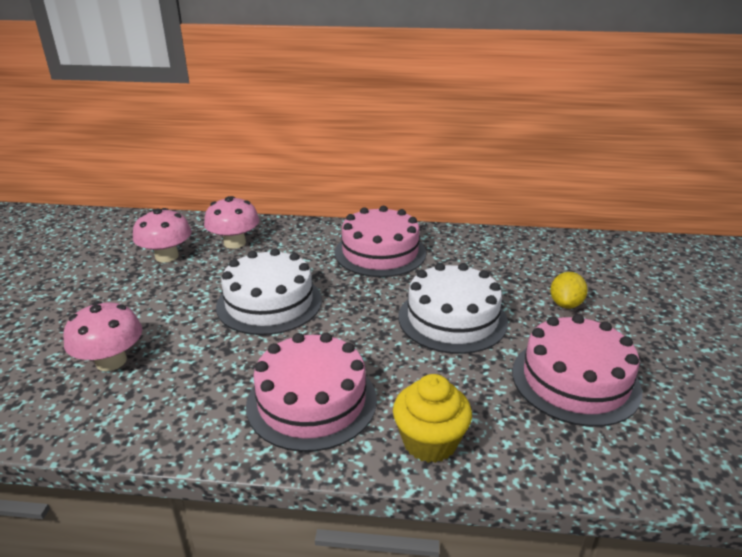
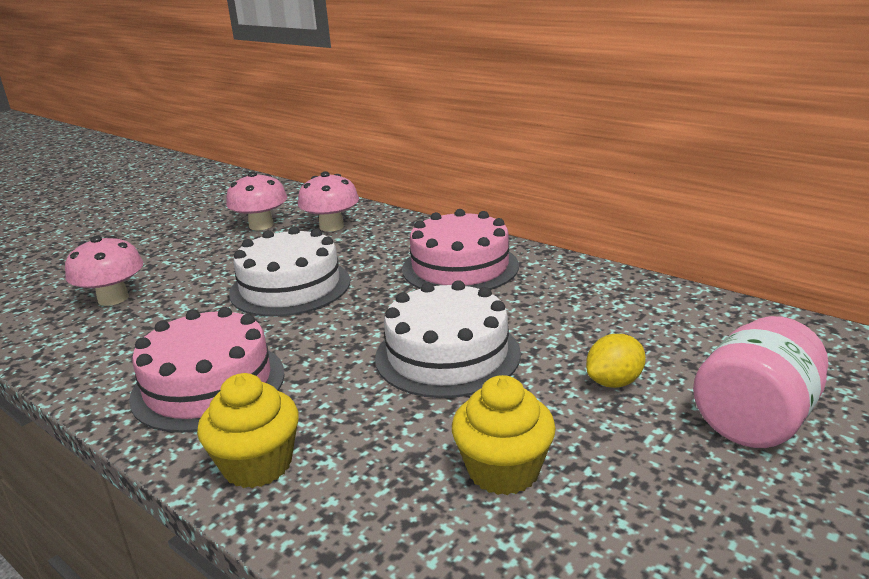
camera: 35 degrees right, 5 degrees down
pink cake [512,314,642,427] -> yellow cupcake [452,375,556,495]
none -> pink jar [693,316,829,448]

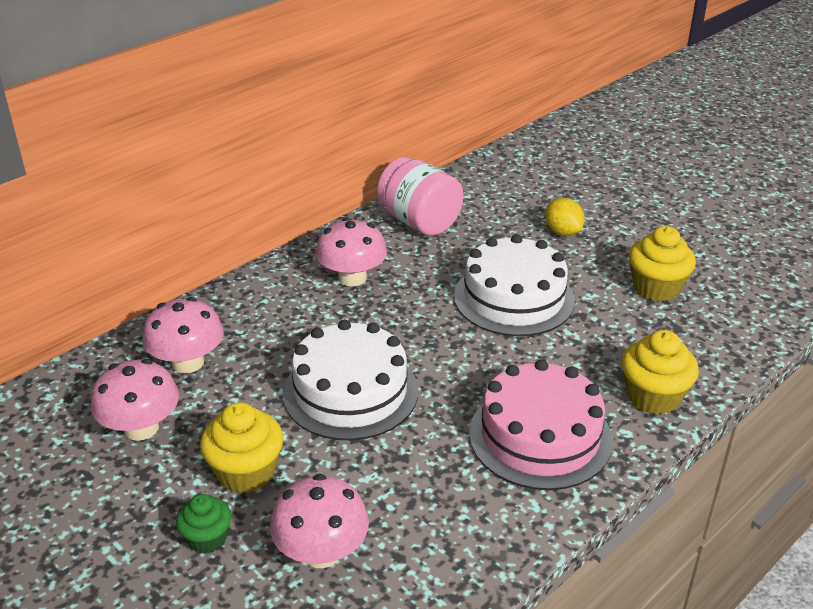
camera: 85 degrees left, 10 degrees up
pink cake [402,209,519,290] -> pink mushroom [316,217,387,287]
pink jar [693,316,829,448] -> pink jar moved to [377,157,464,236]
none -> green cupcake [176,494,232,554]
none -> yellow cupcake [200,402,283,494]

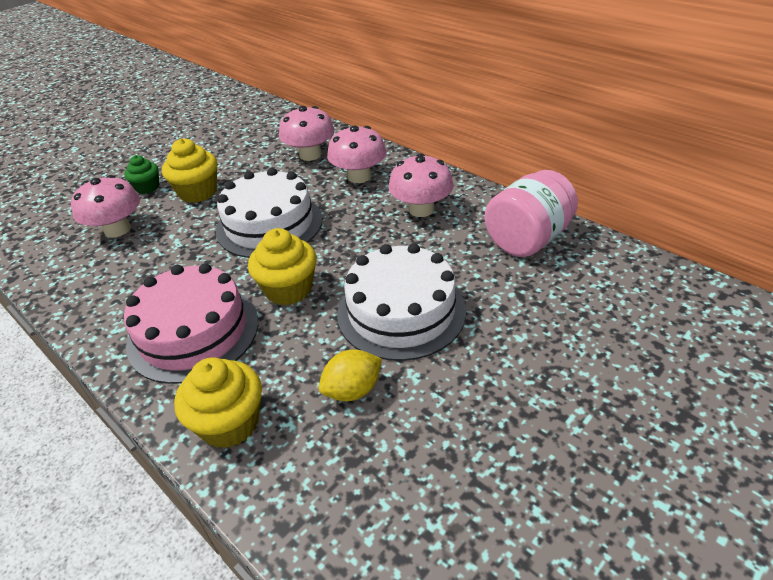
camera: 90 degrees right, 5 degrees up
pink mushroom [91,359,179,441] -> pink mushroom moved to [327,125,387,183]
yellow lemon [545,198,585,236] -> yellow lemon moved to [319,350,382,401]
yellow cupcake [629,226,696,301] -> yellow cupcake moved to [248,228,317,306]

